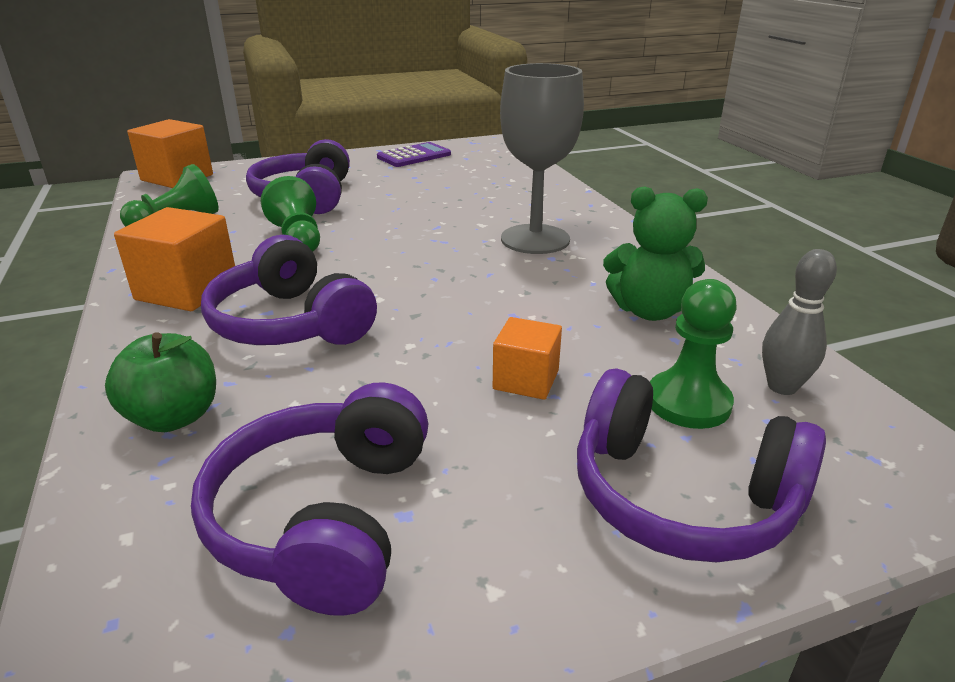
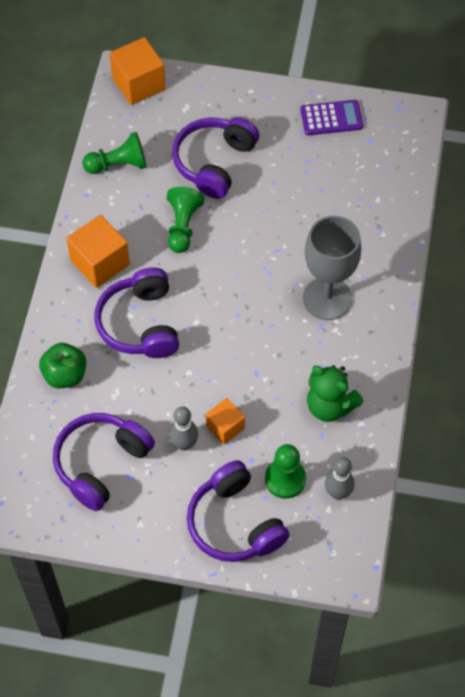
camera: 30 degrees right, 30 degrees up
none -> grey bowling pin [169,407,198,450]

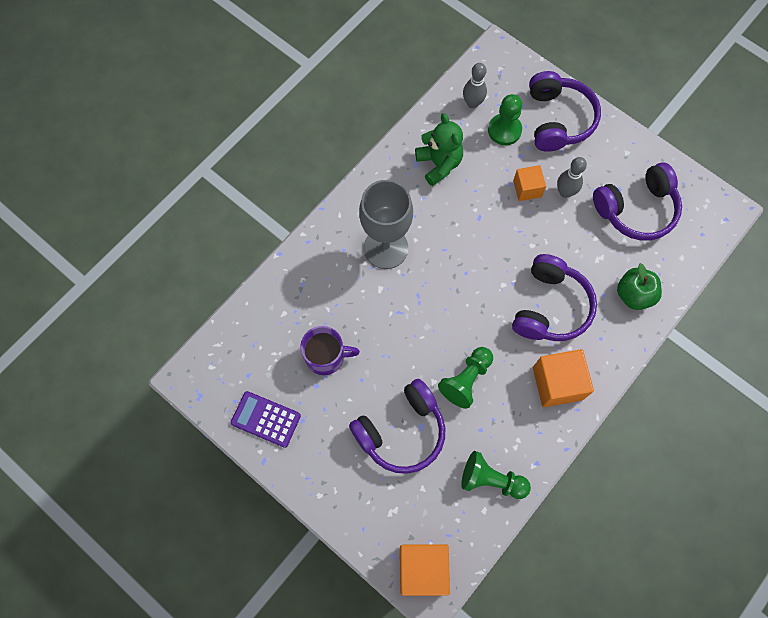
camera: 150 degrees left, 10 degrees up
none -> purple mug [300,326,360,375]

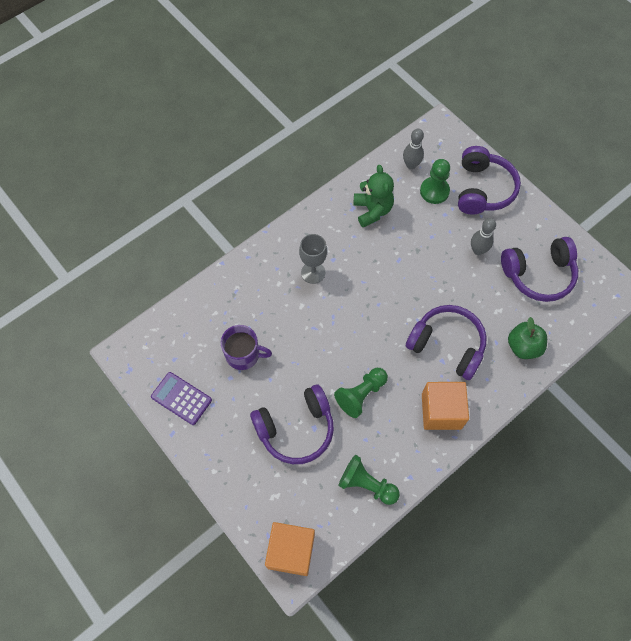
camera: 10 degrees right, 5 degrees down
grey goblet [359,180,413,269] -> grey goblet [299,234,327,284], size x0.62
purple headphones [512,254,597,341] -> purple headphones turned 90 degrees counterclockwise [406,305,487,380]
orange cube [513,165,546,201] -> none

